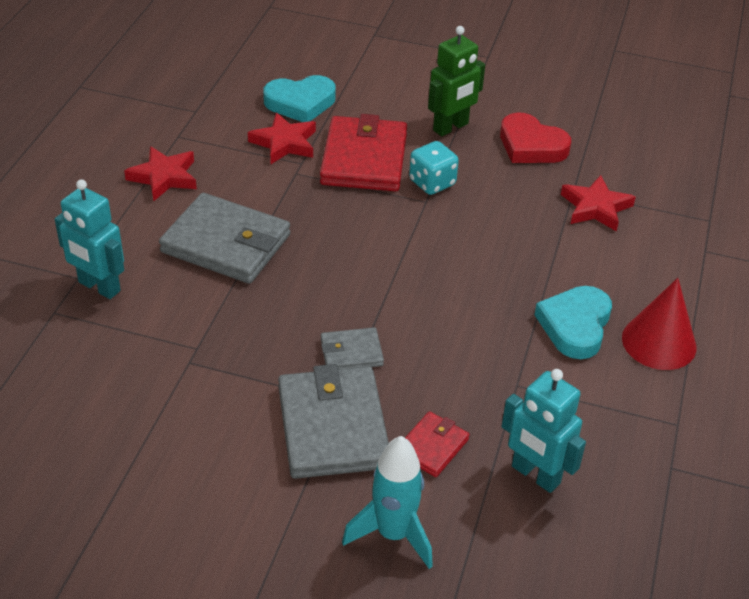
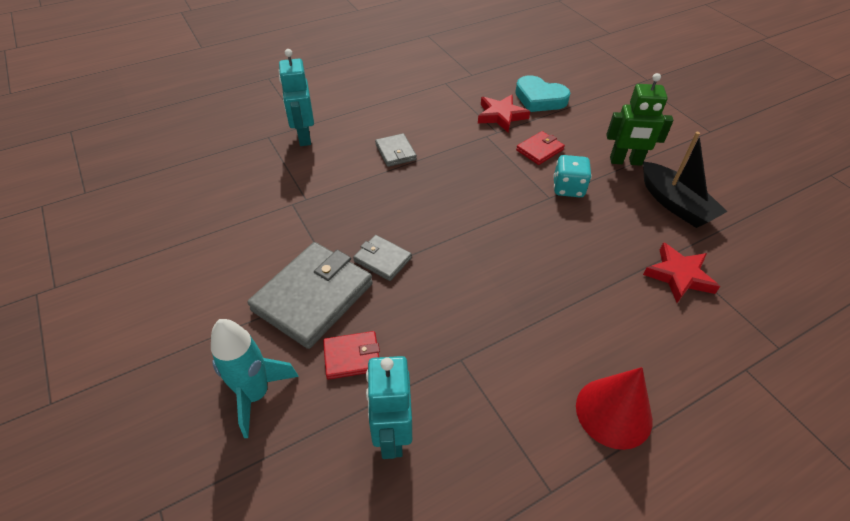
camera: 45 degrees right, 5 degrees up
red star [124,146,197,201] -> none
grey wallet [159,193,290,284] -> grey wallet [375,133,417,167], size x0.50
red wallet [320,114,407,191] -> red wallet [516,131,565,165], size x0.50
red heart [500,112,571,163] -> black boat [643,132,728,228]
turquoise heart [534,286,612,359] -> none

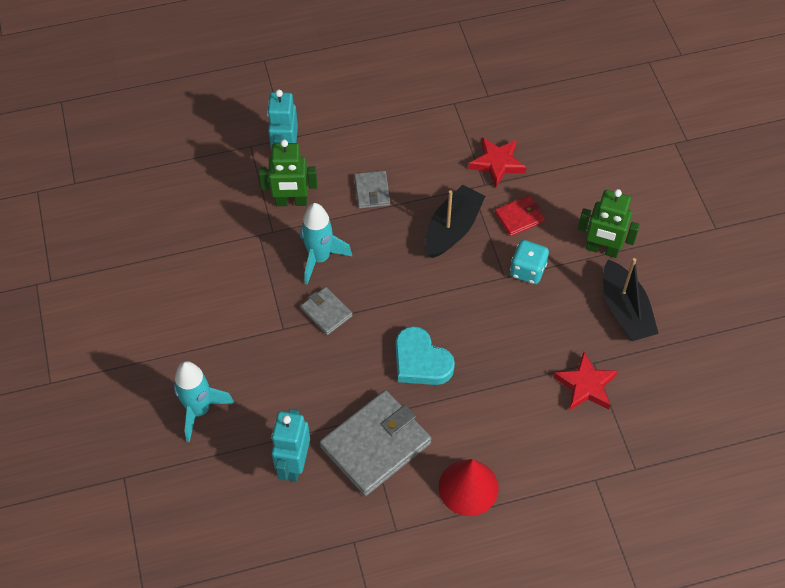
camera: 15 degrees right, 10 degrees up
grey wallet [247,242,373,349] -> grey wallet moved to [319,390,432,496]
red wallet [323,331,380,380] -> none
turquoise heart [515,75,570,112] -> turquoise heart moved to [395,326,455,385]
none -> green robot [259,139,317,206]
none -> turquoise rocket [300,203,352,284]
none -> black boat [425,185,485,258]

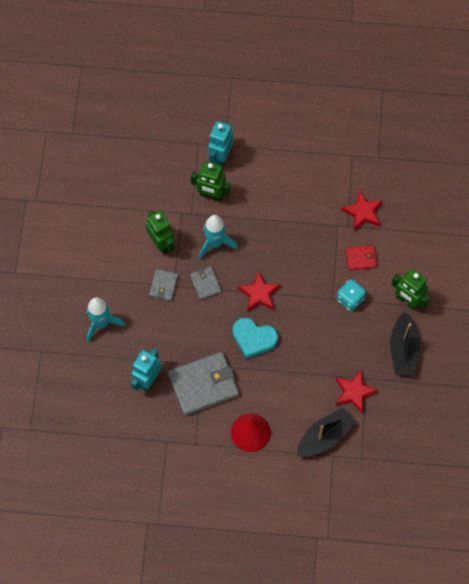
camera: 20 degrees right, 10 degrees up
grey wallet [354,171,390,209] -> grey wallet moved to [149,269,179,301]
turquoise heart [395,326,455,385] -> turquoise heart turned 45 degrees counterclockwise [232,318,278,359]
black boat [425,185,485,258] -> black boat moved to [297,408,356,457]
none -> green robot [146,210,175,255]
none -> red star [238,271,281,312]

